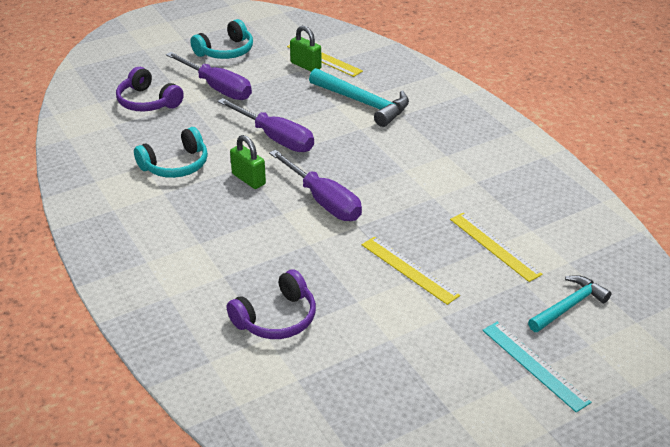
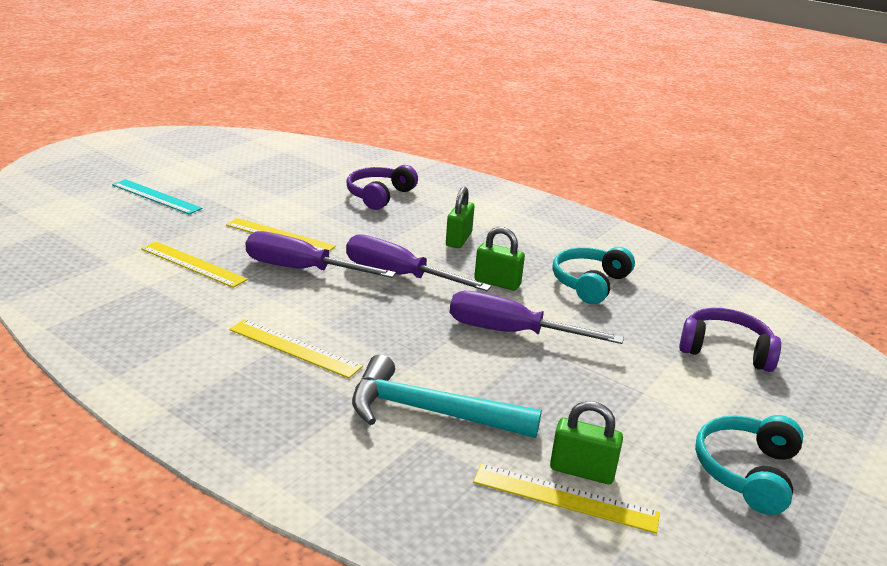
camera: 155 degrees right, 10 degrees down
purple screwdriver [166,52,252,100] -> purple screwdriver moved to [246,231,396,278]
turquoise hammer [528,275,612,332] -> none
none -> yellow ruler [229,319,363,378]
none -> green padlock [446,187,474,248]

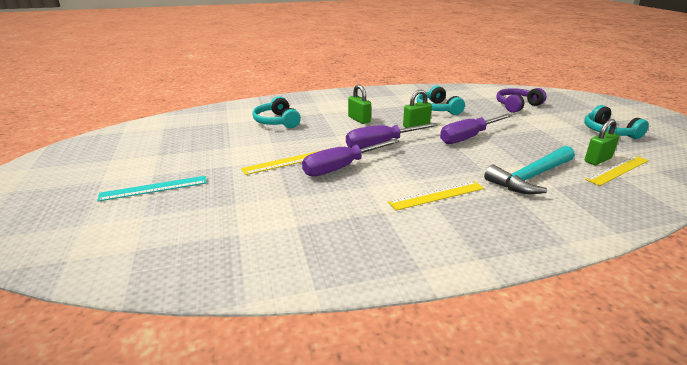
camera: 50 degrees left, 0 degrees up
yellow ruler [141,241,248,288] -> none
purple headphones [346,165,418,210] -> turquoise headphones [252,96,301,128]

